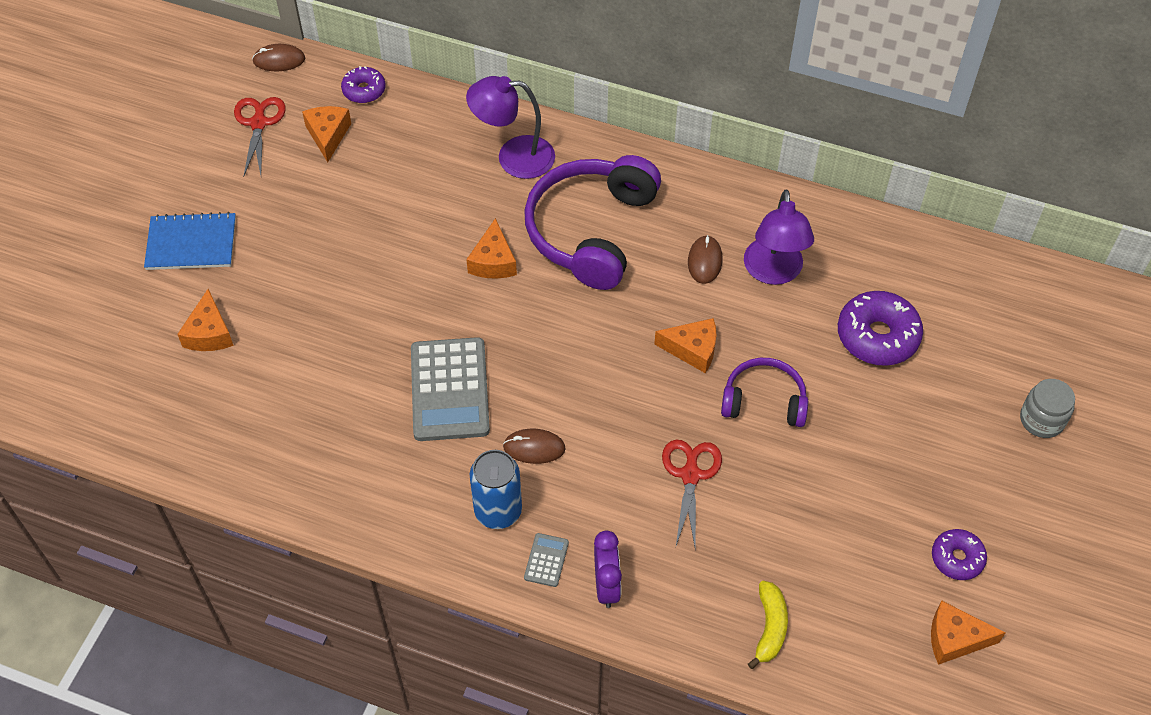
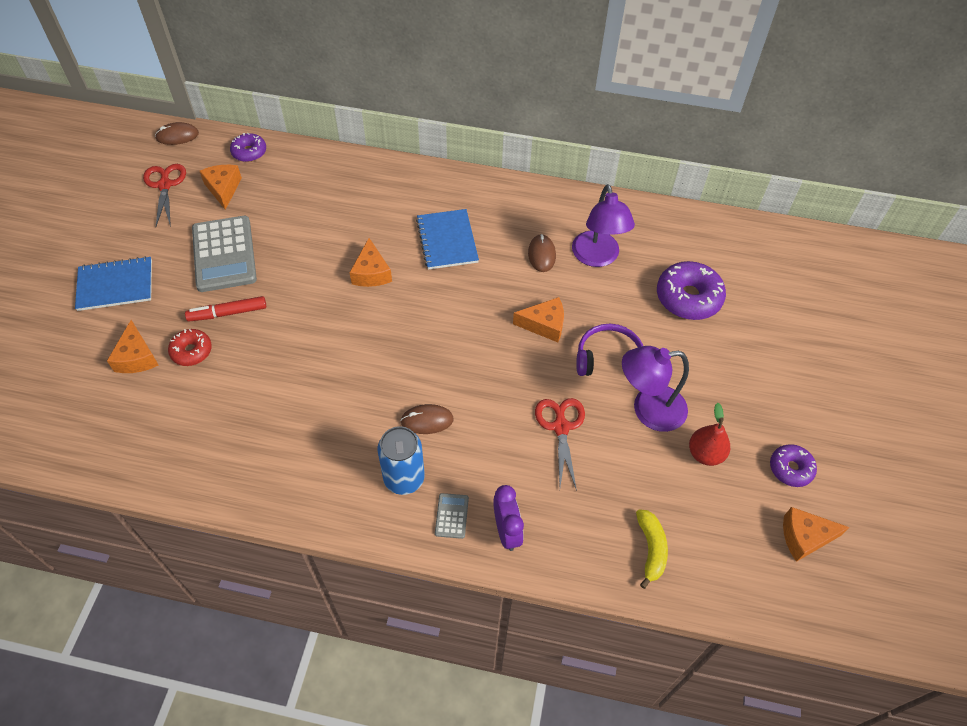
camera: 10 degrees left, 0 degrees up
grey calculator [411,337,490,441] -> grey calculator moved to [192,216,257,292]
purple lamp [466,76,555,179] -> purple lamp moved to [622,346,689,432]
purple headphones [524,155,661,290] -> blue notebook [416,209,479,270]
grey jar [1020,379,1075,438] -> none
none -> red donut [168,329,212,366]
none -> red marker [185,296,266,321]
none -> red pear [689,403,730,466]

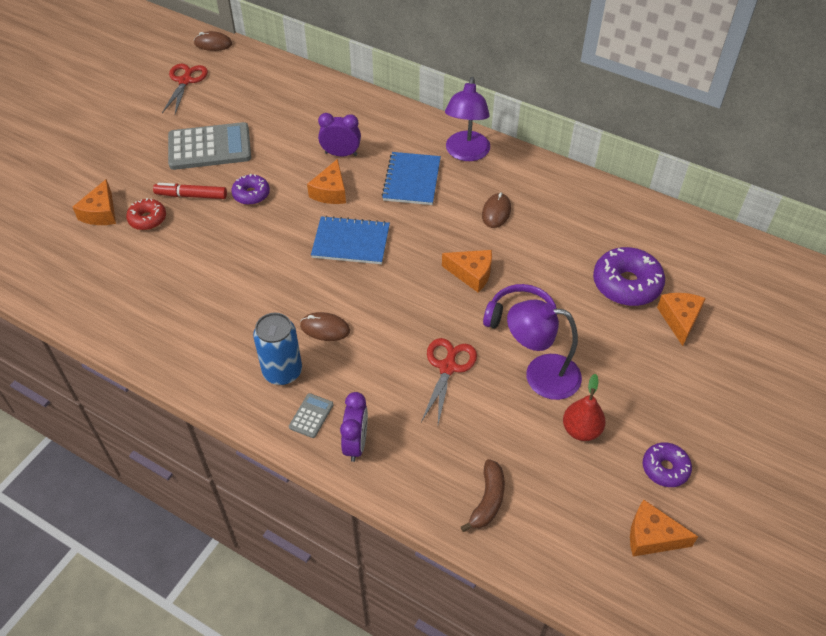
camera: 20 degrees right, 5 degrees down
blue notebook [75,256,152,311] -> blue notebook moved to [311,216,390,264]
grey calculator [192,216,257,292] -> grey calculator turned 105 degrees counterclockwise [168,122,251,170]
orange cheese [200,165,242,210] -> orange cheese moved to [657,293,706,346]
purple donut [230,133,266,162] -> purple donut moved to [231,174,270,205]
purple lamp [572,184,635,267] -> purple lamp moved to [445,77,490,161]
yellow banana [636,509,668,589] -> brown banana [461,459,505,532]
none -> purple clock [318,113,361,156]

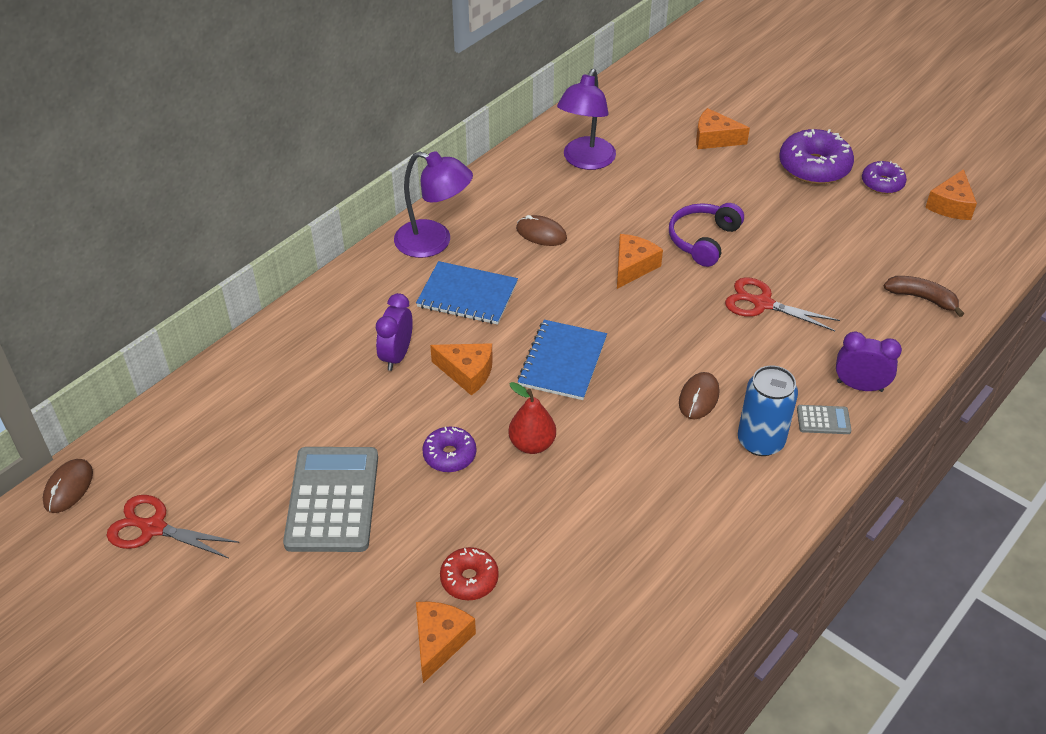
camera: 80 degrees left, 5 degrees down
orange cheese [73,179,116,225] -> orange cheese turned 90 degrees counterclockwise [416,601,476,683]
red marker [153,183,227,199] -> none
grey calculator [289,393,333,438] -> grey calculator turned 150 degrees clockwise [797,405,851,434]
purple lamp [507,300,582,400] -> purple lamp moved to [557,69,616,170]
red pear [563,374,606,441] -> red pear moved to [508,382,556,454]
purple donut [593,247,665,306] -> purple donut moved to [779,129,854,184]

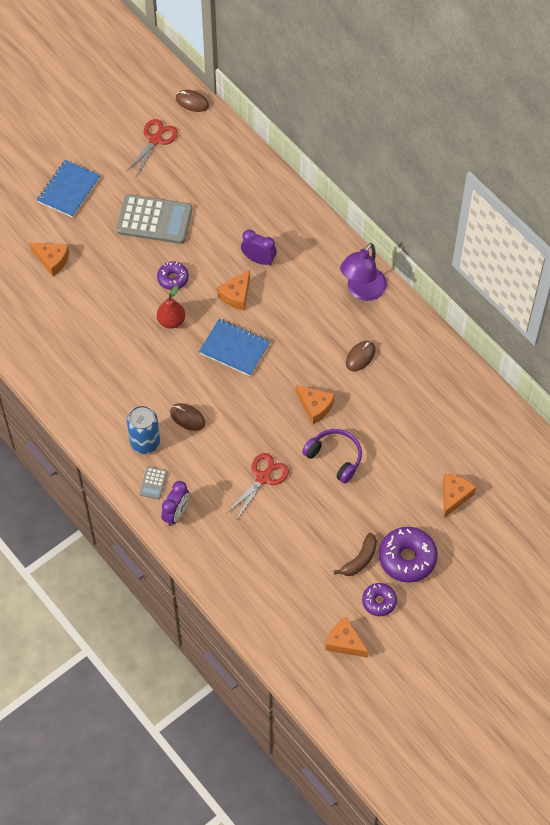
camera: 100 degrees right, 15 degrees up
blue notebook [416,261,518,325] -> blue notebook moved to [37,160,101,218]
red donut [440,547,499,601] -> none
purple lamp [557,69,616,170] -> none
brown banana [884,276,964,317] -> brown banana moved to [334,533,377,576]

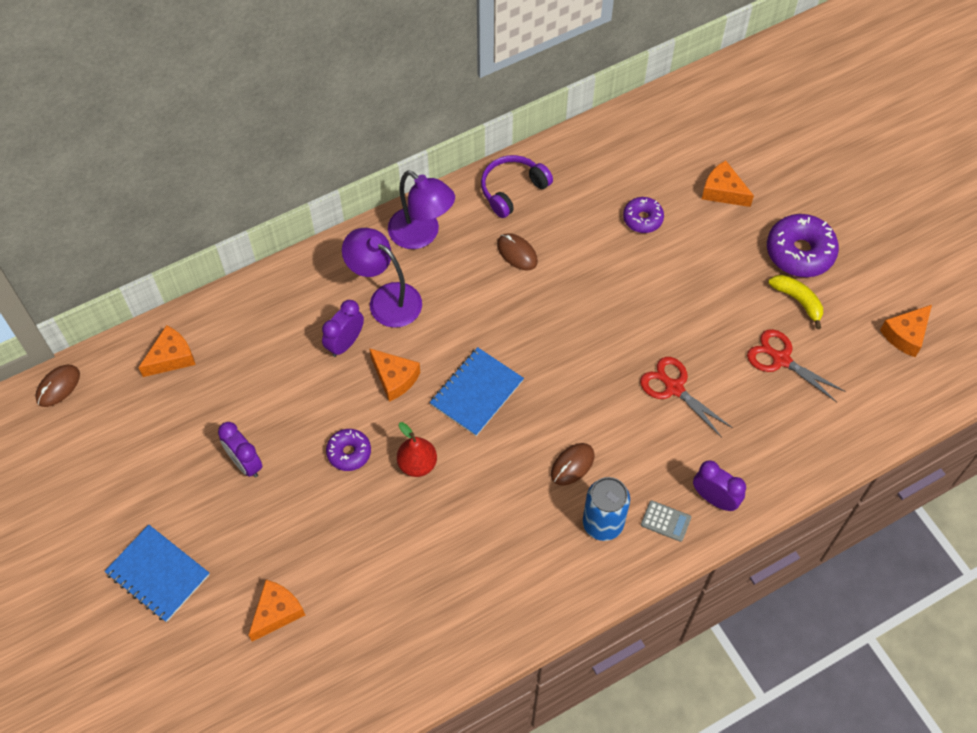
camera: 80 degrees left, 0 degrees up
grey calculator [116,194,192,244] -> purple clock [218,422,263,478]
red scissors [126,119,178,176] -> red scissors moved to [747,329,844,402]
orange cheese [296,385,335,424] -> orange cheese moved to [138,325,196,377]
purple headphones [302,429,362,483] -> purple headphones moved to [481,155,553,218]
brown banana [334,533,377,576] -> yellow banana [768,275,823,329]
purple donut [362,583,397,616] -> purple donut moved to [623,197,664,233]
none -> purple lamp [342,228,422,328]

